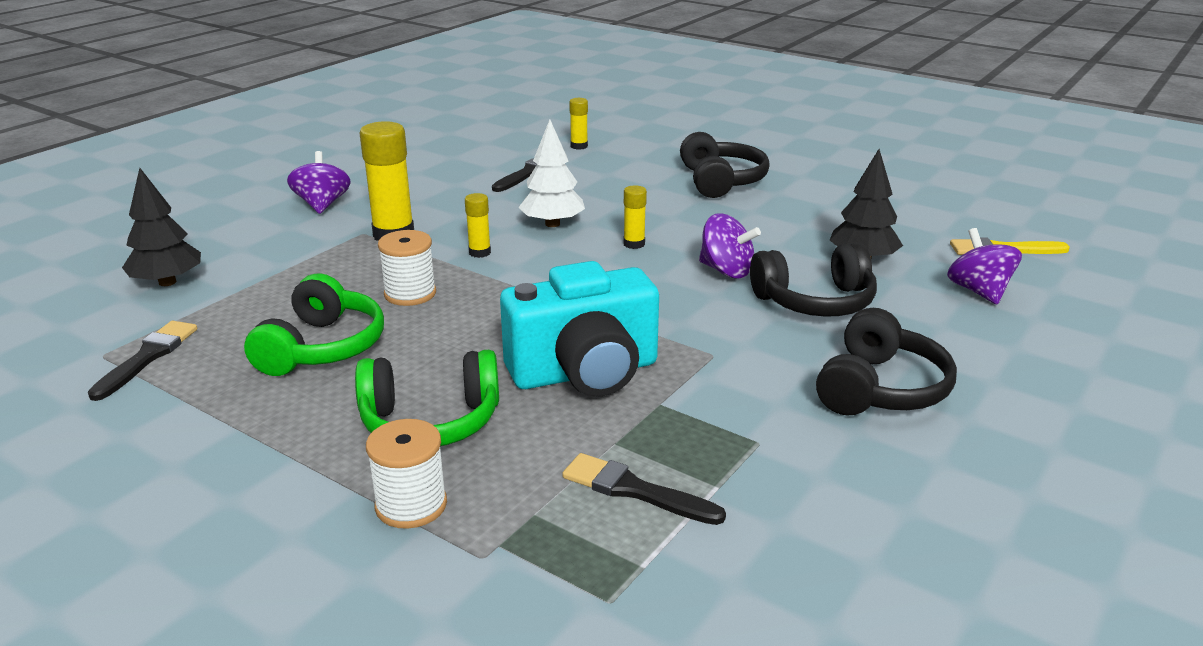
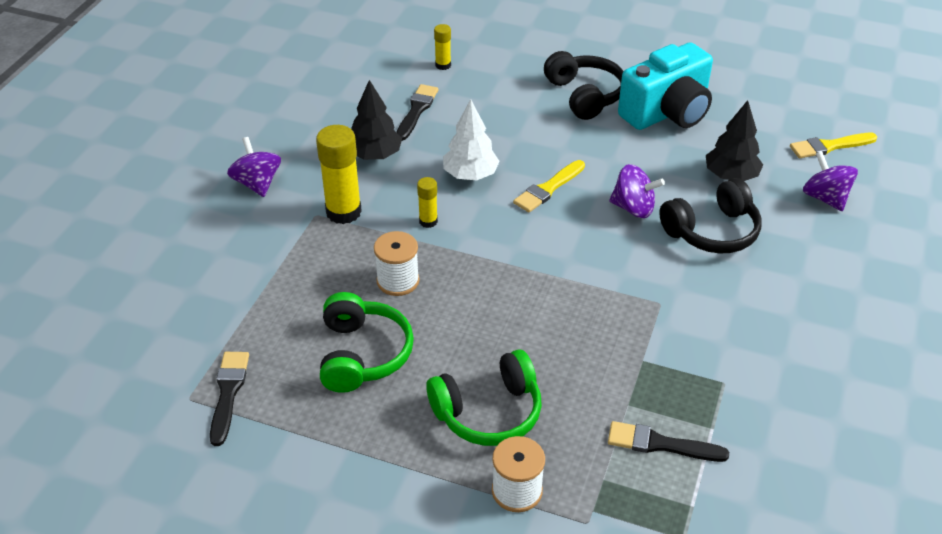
camera: 15 degrees left, 15 degrees up
black tree [122,168,201,286] -> black tree moved to [351,80,402,160]
turquoise camera [500,261,659,397] -> turquoise camera moved to [618,43,713,130]
yellow glue stick [623,185,647,249] -> yellow brush [513,160,585,212]
black headphones [816,308,957,415] -> none

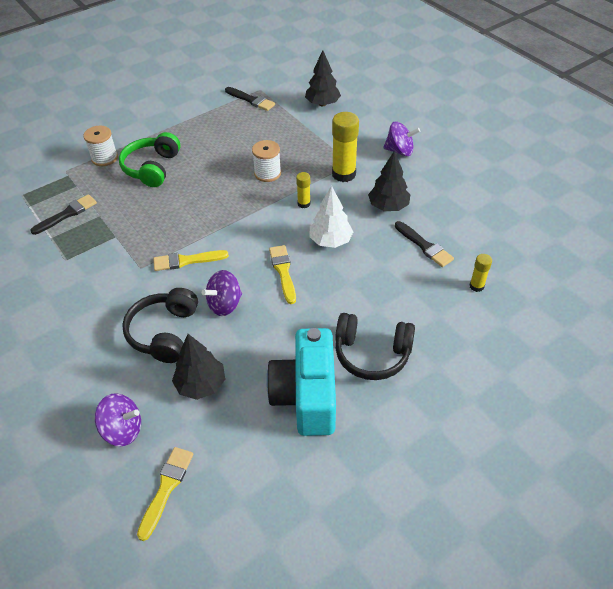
camera: 125 degrees right, 5 degrees up
green headphones [320,292,414,393] -> none
none -> yellow brush [153,250,229,271]
none -> black tree [305,50,341,106]

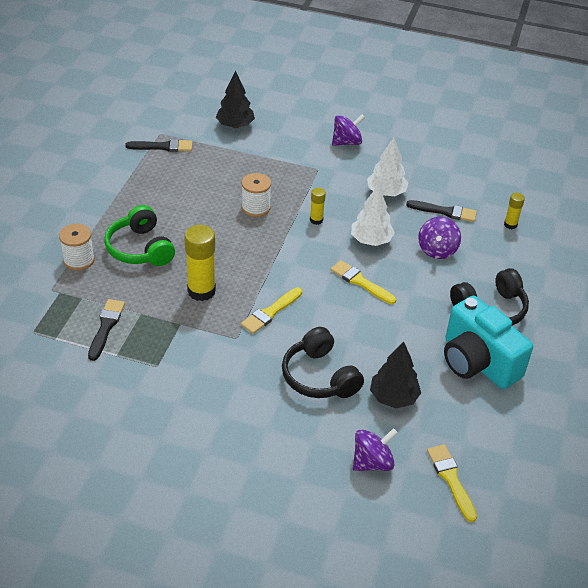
camera: 40 degrees left, 5 degrees down
purple spinning top [202,270,242,316] -> purple spinning top moved to [418,217,461,259]
yellow glue stick [332,112,359,182] -> yellow glue stick moved to [184,225,216,301]
black tree [368,151,410,211] -> white tree [367,138,409,196]

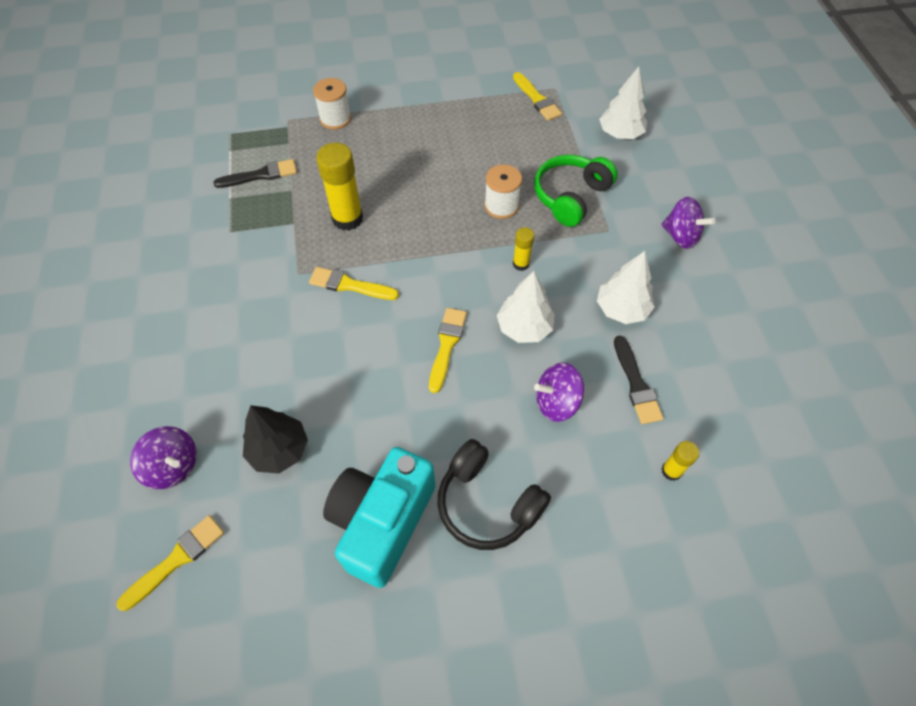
camera: 65 degrees right, 15 degrees up
green headphones [104,205,175,266] -> green headphones moved to [534,155,618,227]
black brush [125,139,192,152] -> yellow brush [513,72,562,121]
black tree [216,71,255,128] -> white tree [599,66,647,139]
black headphones [282,327,364,398] -> none

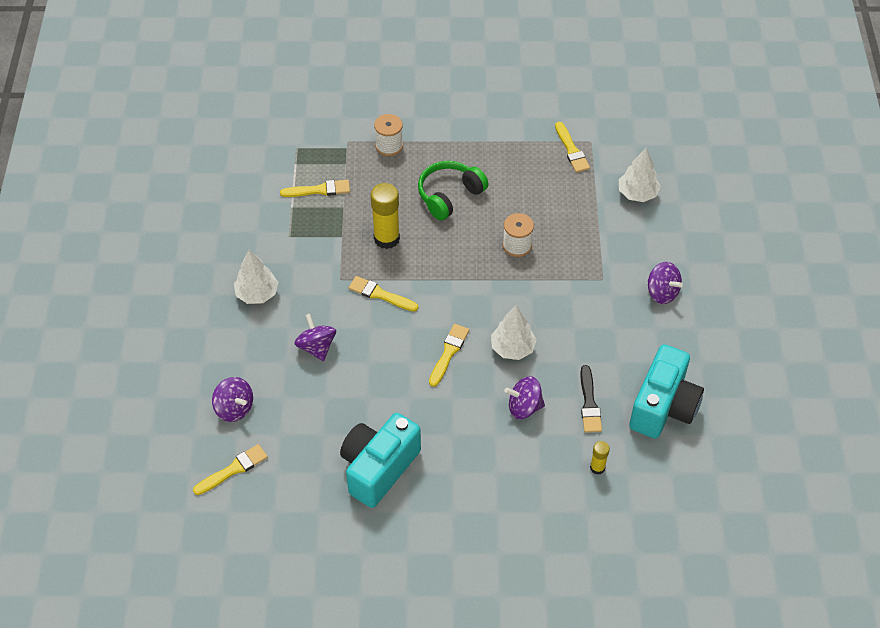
camera: 10 degrees right, 5 degrees down
black brush [214,159,297,188] -> yellow brush [280,180,350,197]
black tree [243,405,308,474] -> none
black headphones [437,439,551,550] -> none
yellow glue stick [513,227,534,271] -> none
green headphones [534,155,618,227] -> green headphones moved to [418,161,489,220]
white tree [597,251,655,324] -> white tree moved to [234,250,278,304]
none -> purple spinning top [294,314,336,361]
none -> turquoise camera [629,344,704,439]

